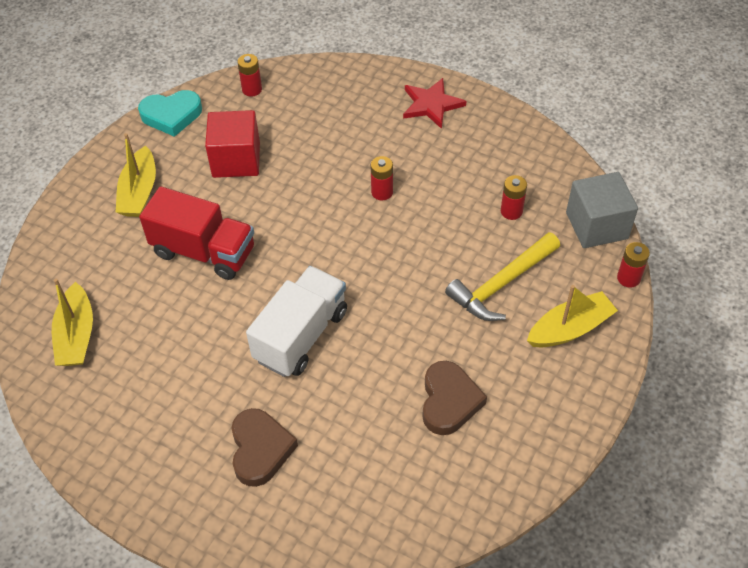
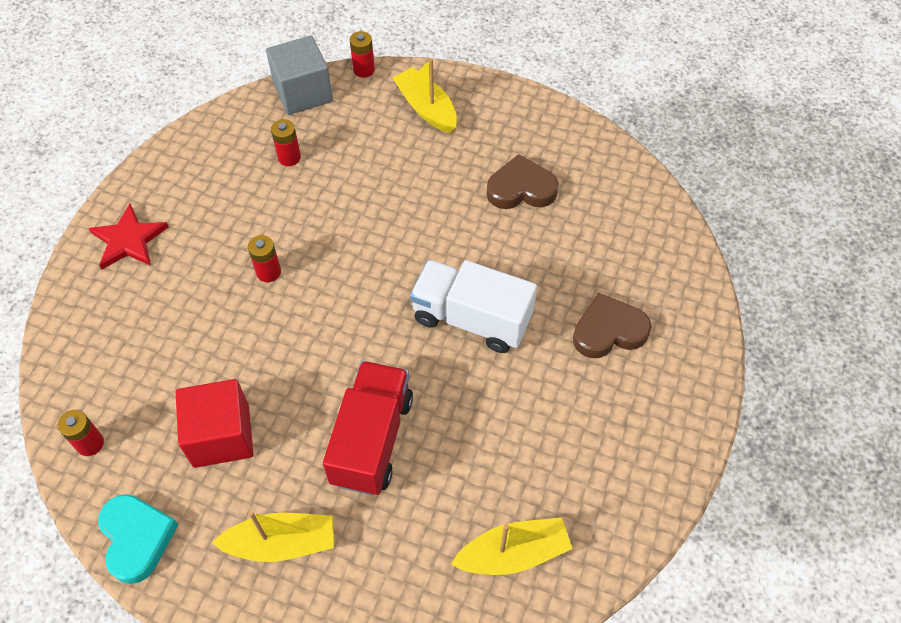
camera: 100 degrees left, 5 degrees up
yellow hammer [445,232,560,321] -> none

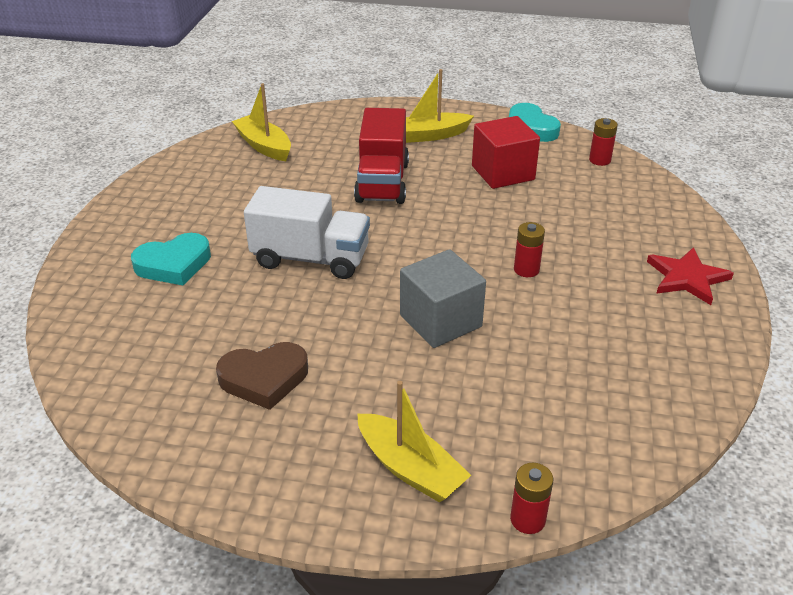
camera: 170 degrees right, 20 degrees down
grey cube [266,35,333,115] -> grey cube moved to [400,249,486,348]
red battery [271,119,301,166] -> none
yellow boat [451,517,573,575] -> yellow boat turned 75 degrees clockwise [232,83,291,161]
brown heart [573,293,652,358] -> turquoise heart [131,233,211,285]

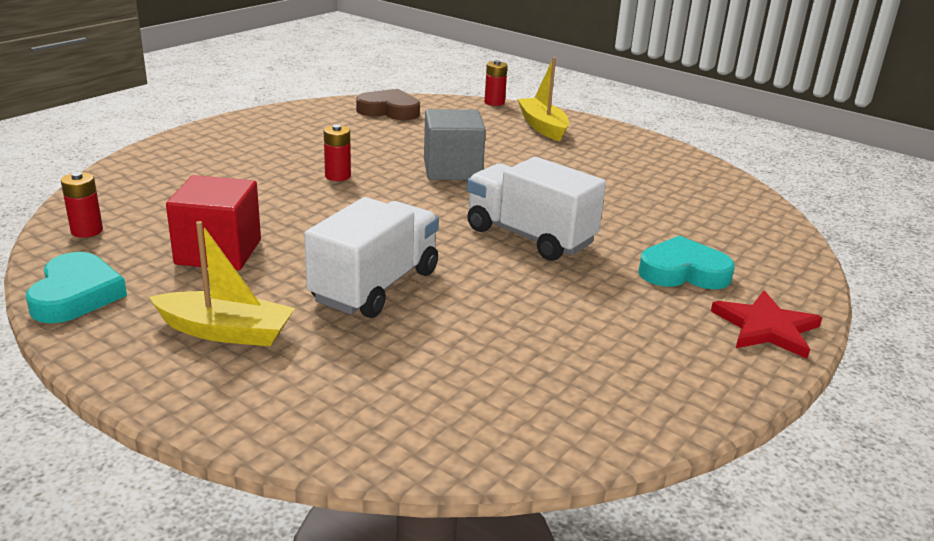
camera: 155 degrees left, 10 degrees down
brown heart [216,342,308,410] -> brown heart moved to [356,89,420,120]
yellow boat [232,83,291,161] -> none
red truck [354,108,409,204] -> white truck [304,197,439,318]
red star [647,247,734,305] -> red star moved to [711,290,822,359]

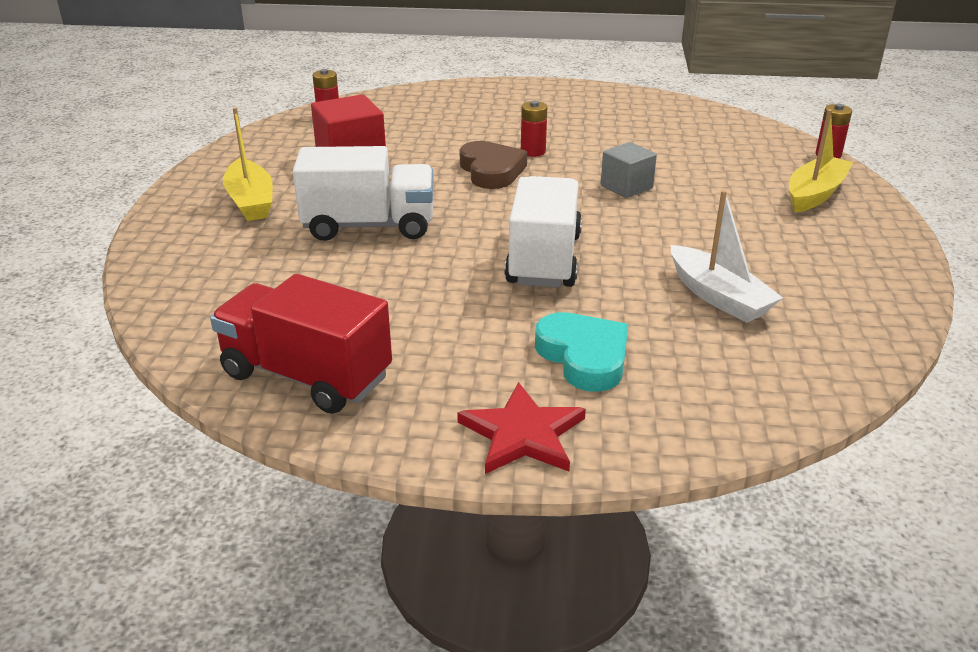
camera: 60 degrees right, 5 degrees up
turquoise heart [26,252,127,323] -> none
brown heart [356,89,420,120] -> brown heart moved to [459,141,527,189]
grey cube [424,109,486,180] -> grey cube [601,142,657,198], size x0.64
none -> red truck [210,274,392,414]
none -> white boat [671,190,783,323]

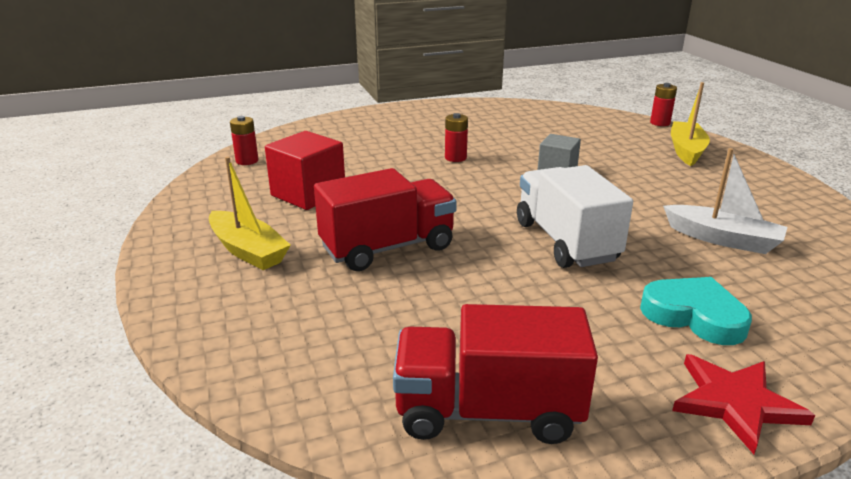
camera: 25 degrees left, 5 degrees down
white truck [293,146,434,241] -> red truck [314,168,457,271]
brown heart [459,141,527,189] -> none

